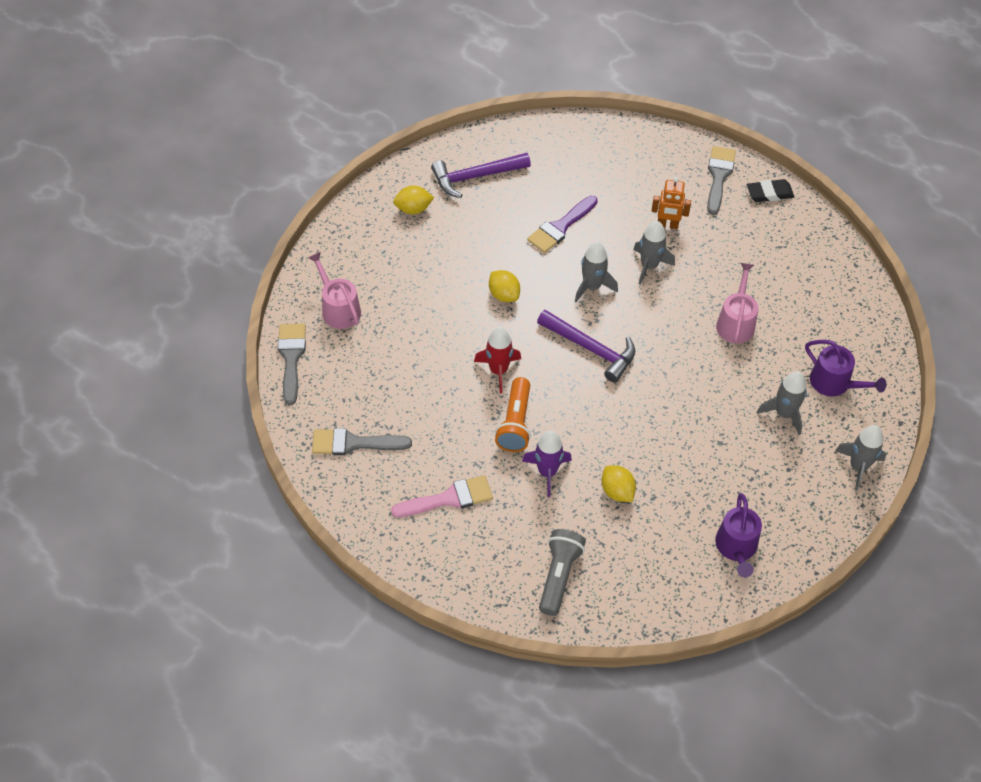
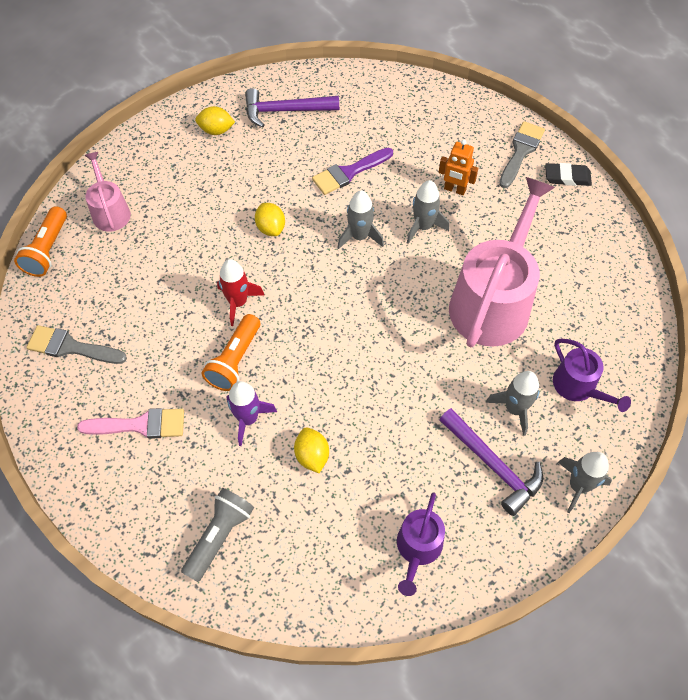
camera: 15 degrees right, 5 degrees up
grey brush [278,323,306,405] -> orange flashlight [14,206,67,277]
purple hammer [537,310,635,383] -> purple hammer moved to [440,408,543,516]
pink watering can [716,263,758,343] -> pink watering can [449,177,555,348], size x1.99

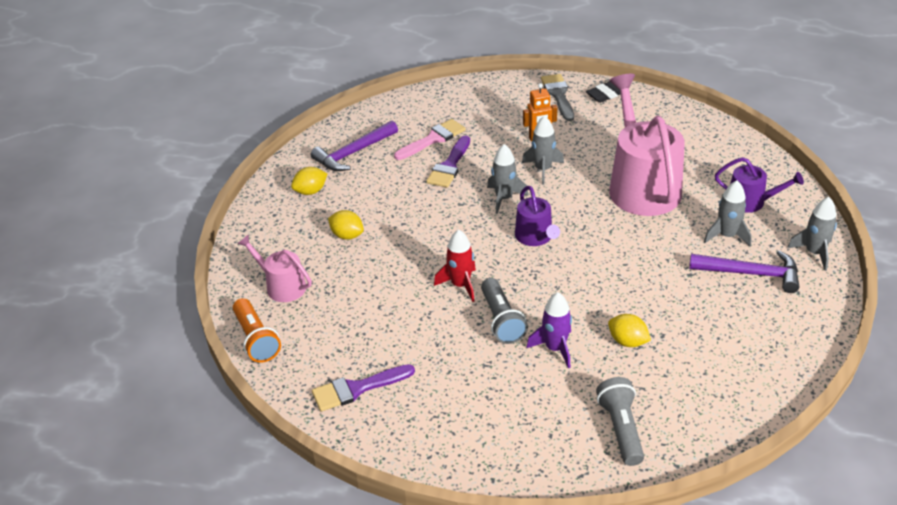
camera: 35 degrees left, 20 degrees down
grey brush [26,325,127,364] -> purple brush [312,364,415,411]
pink brush [77,408,184,439] -> pink brush moved to [394,119,466,160]
orange flashlight [202,314,260,391] -> grey flashlight [481,278,528,344]
yellow lemon [255,203,285,236] -> yellow lemon moved to [328,210,364,240]
purple watering can [397,492,445,596] -> purple watering can moved to [515,186,560,246]

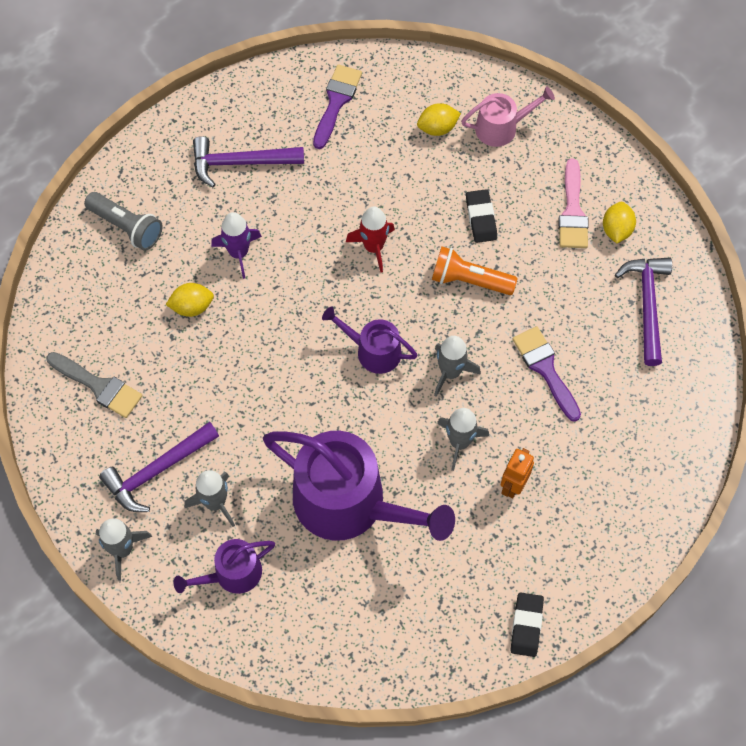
camera: 130 degrees right, 25 degrees up
orange flashlight [233,298,281,363] -> orange flashlight moved to [432,247,517,295]
yellow lemon [328,210,364,240] -> yellow lemon moved to [417,103,461,136]
pink brush [394,119,466,160] -> pink brush moved to [559,159,589,248]
grey flashlight [481,278,528,344] -> none
grey brush [541,74,574,121] -> grey brush moved to [46,352,143,418]
pink watering can [609,74,685,216] -> purple watering can [263,431,455,541]
none -> purple hammer [193,136,304,187]
none -> black eraser [466,189,497,243]

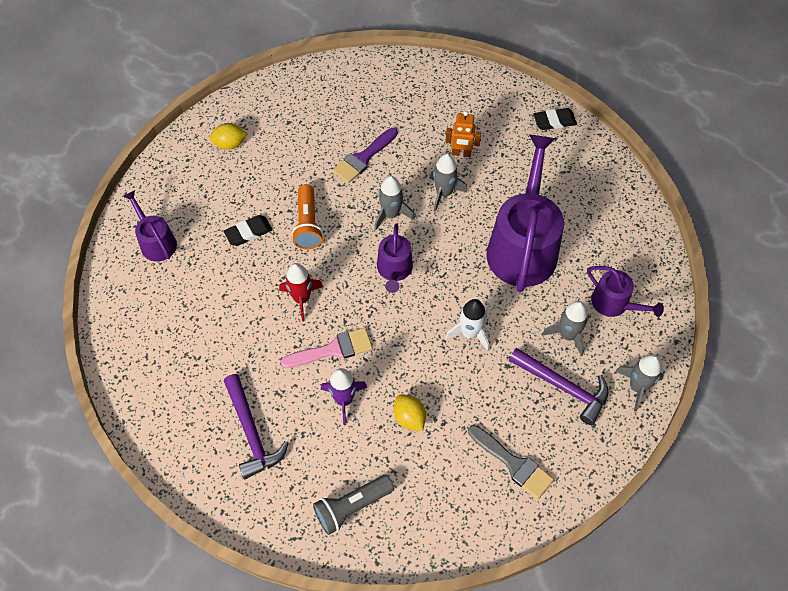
camera: 110 degrees left, 5 degrees down
grey brush [46,352,143,418] -> grey brush turned 120 degrees clockwise [468,425,554,499]
grey flashlight [84,192,163,251] -> grey flashlight turned 135 degrees counterclockwise [313,475,394,535]
purple brush [313,64,362,149] -> none
yellow lemon [417,103,461,136] -> none
pink watering can [461,86,555,147] -> purple watering can [123,190,177,262]
pink brush [559,159,589,248] -> pink brush moved to [280,327,373,368]
purple hammer [615,258,672,366] -> none
none -> white rocket [445,299,489,351]

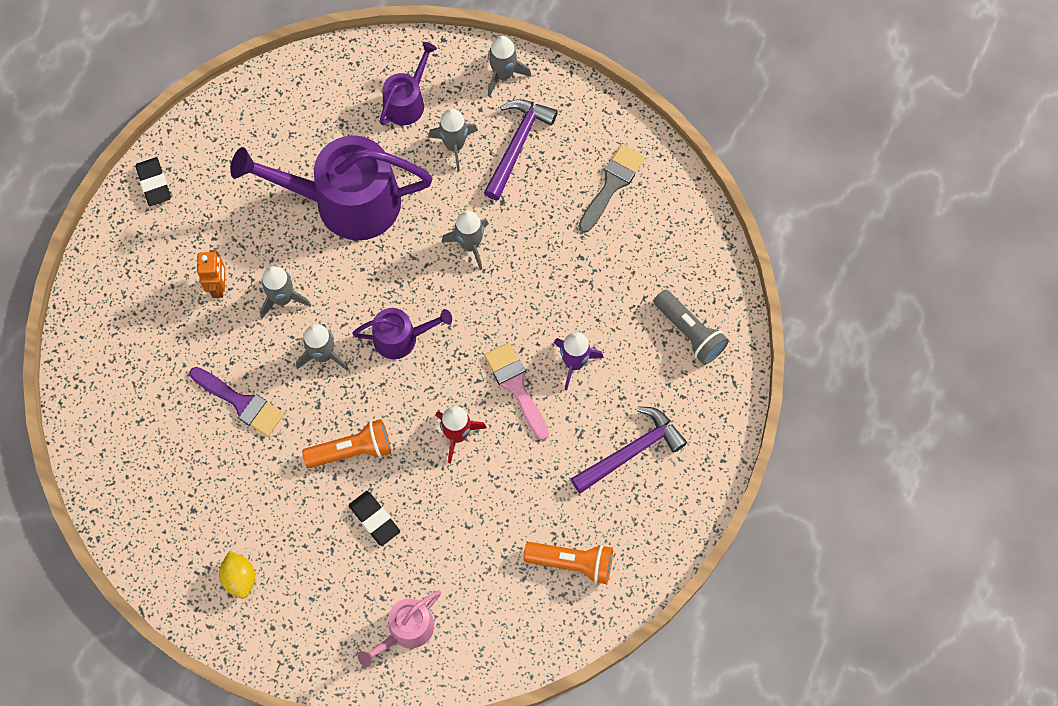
camera: 100 degrees left, 10 degrees up
purple watering can [123,190,177,262] -> pink watering can [358,590,441,667]
yellow lemon [394,394,426,431] -> none
white rocket [445,299,489,351] -> grey rocket [441,211,489,270]
none -> orange flashlight [523,542,613,584]

